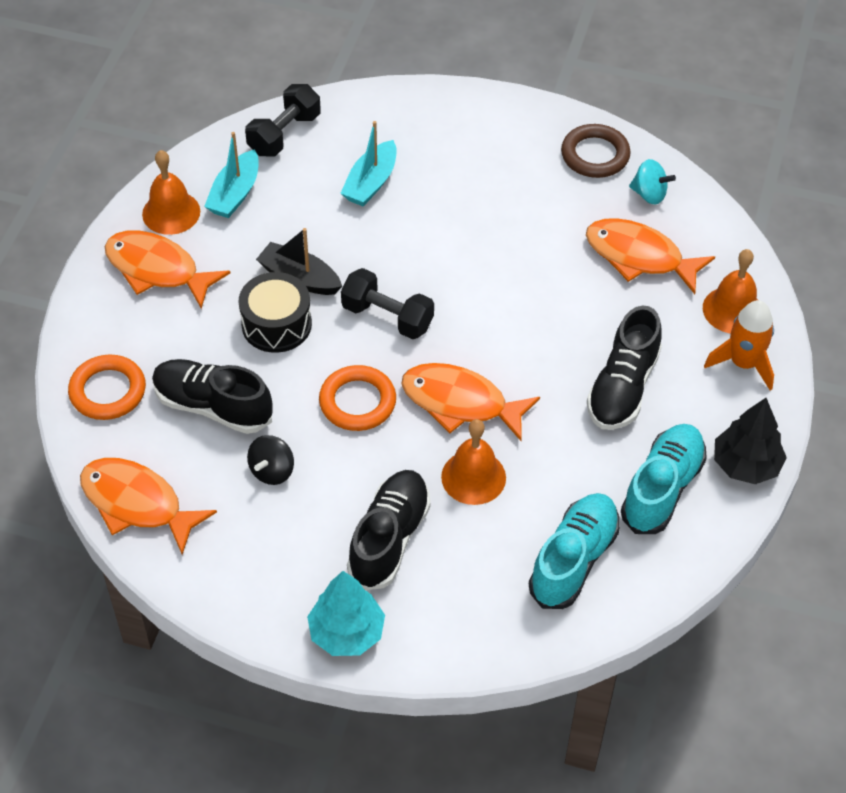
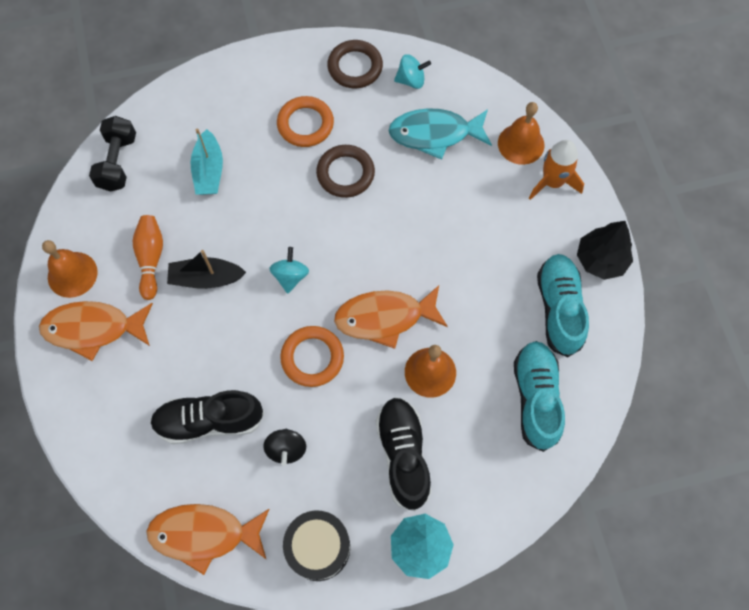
camera: 30 degrees left, 15 degrees up
orange ring [68,354,146,420] -> orange ring moved to [277,96,334,147]
turquoise boat [204,132,259,218] -> none
black drum [239,272,312,353] -> black drum moved to [283,510,350,581]
black dumbbell [341,268,434,339] -> turquoise spinning top [269,247,309,294]
orange fish [586,218,715,294] -> turquoise fish [389,108,492,160]
black shoe [587,306,662,430] -> none
none -> orange bowling pin [133,215,163,300]
none -> brown ring [316,145,375,198]

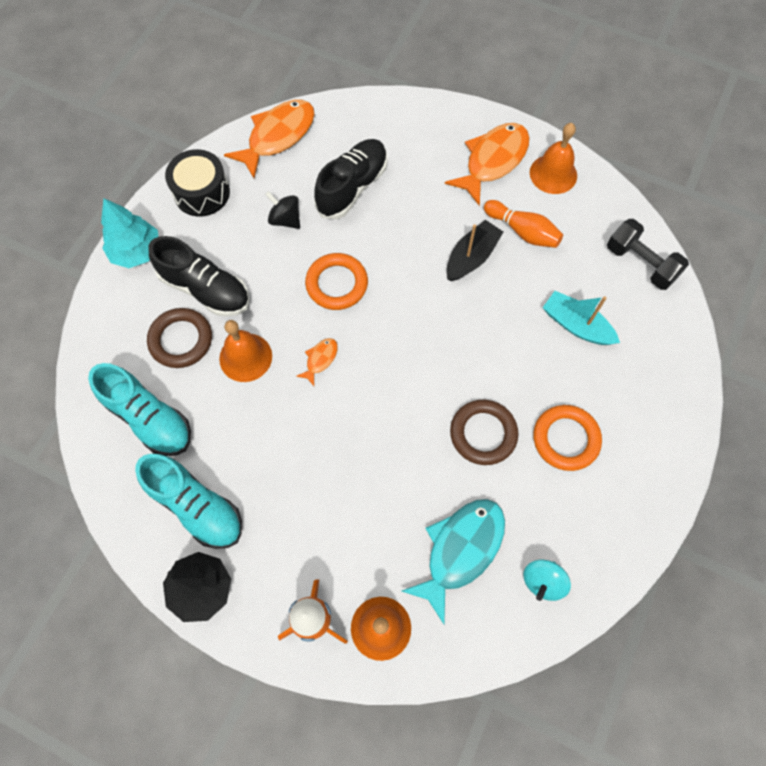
camera: 130 degrees right, 0 degrees up
turquoise spinning top [269,247,309,294] -> none
brown ring [327,40,383,88] -> brown ring moved to [147,308,212,368]
orange fish [334,285,448,349] -> orange fish [296,338,338,386], size x0.46

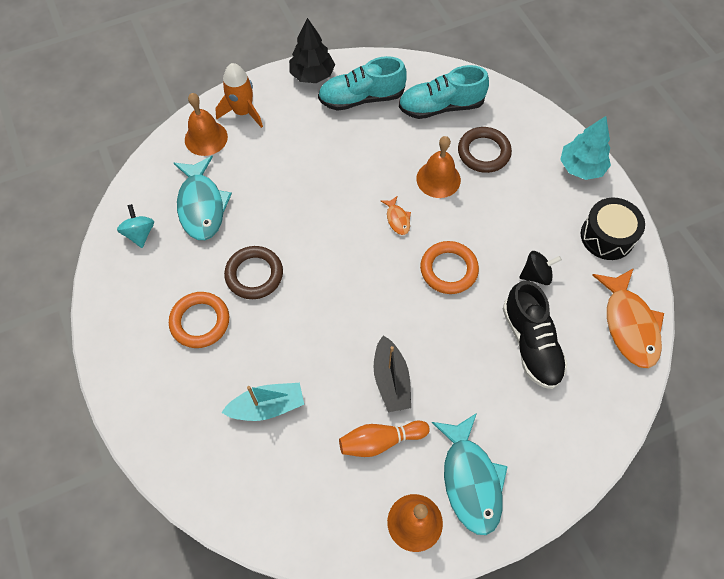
camera: 130 degrees right, 5 degrees down
black shoe [149,236,250,316] -> none
orange fish [445,123,530,206] -> turquoise fish [432,413,508,535]
black dumbbell [607,219,689,290] -> none

